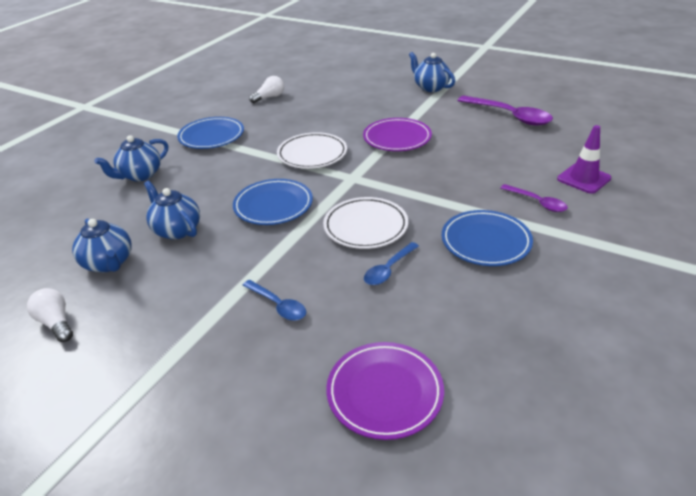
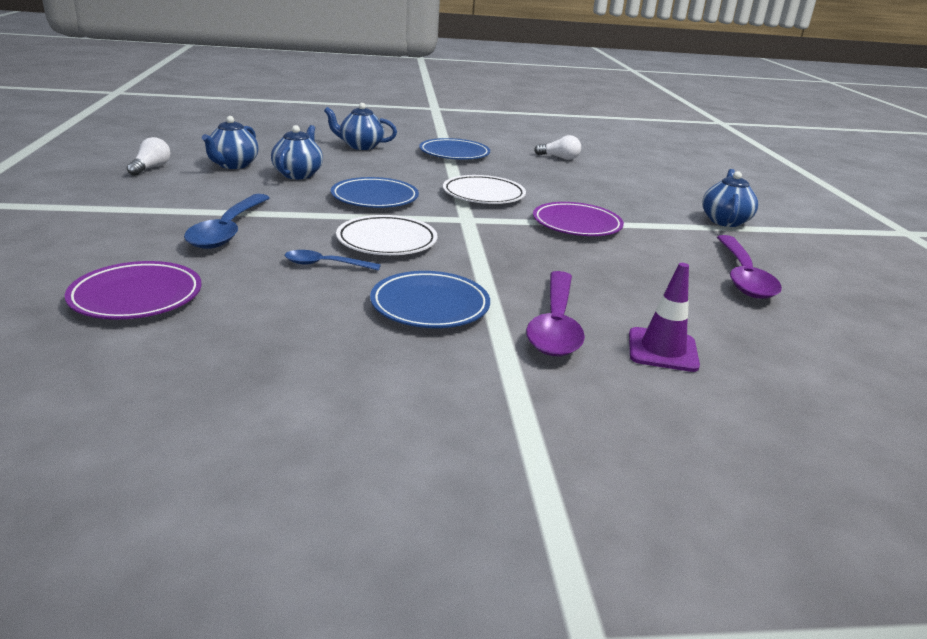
camera: 50 degrees right, 10 degrees down
blue spoon [242,280,306,321] -> blue spoon [184,194,270,249], size x1.80
purple spoon [500,184,568,212] -> purple spoon [526,271,585,356], size x1.80

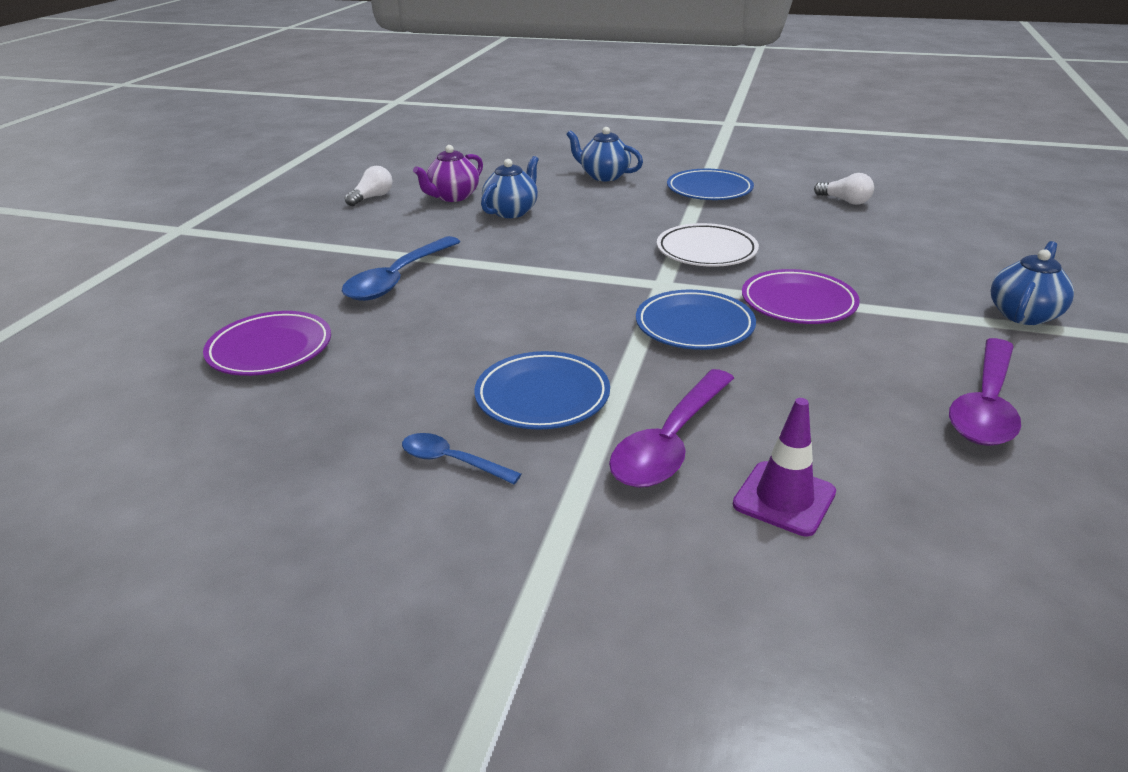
camera: 25 degrees right, 5 degrees up
blue teapot [202,116,258,169] -> purple teapot [413,145,483,202]
blue spoon [285,250,381,271] -> blue spoon moved to [402,433,522,484]
blue plate [331,177,419,208] -> blue plate moved to [636,290,756,350]
white plate [336,215,438,255] -> none

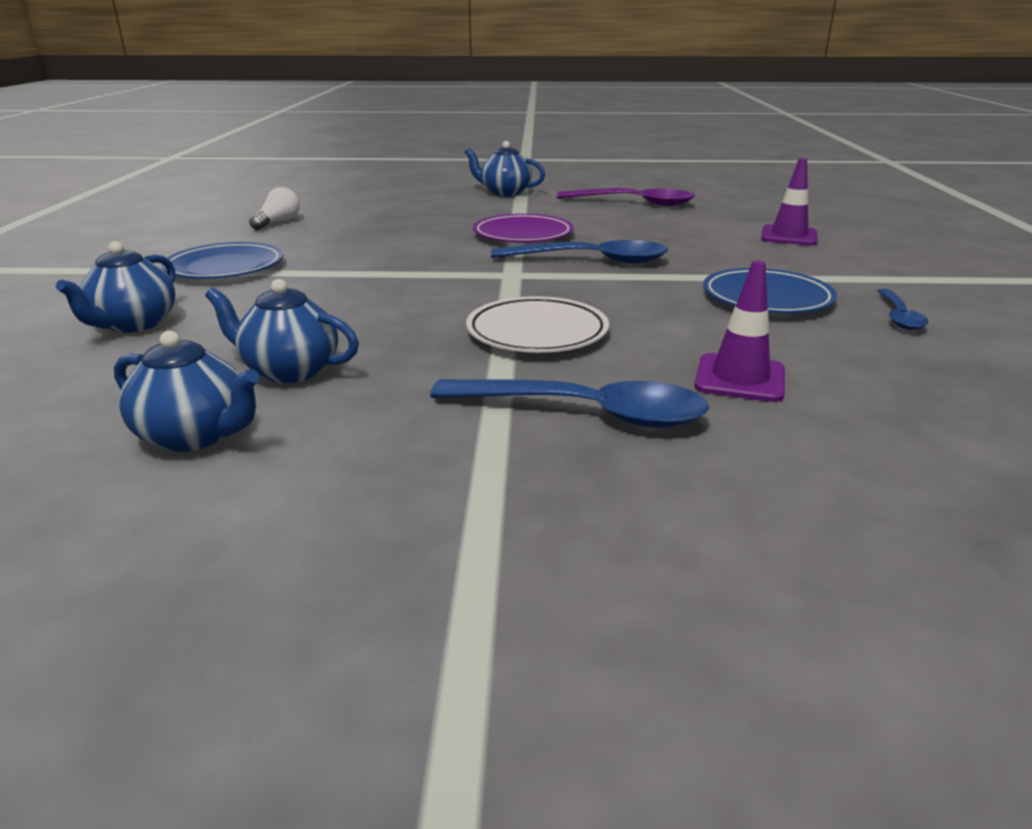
camera: 105 degrees left, 5 degrees down
purple plate [203,311,331,376] -> none
white light bulb [345,166,392,206] -> none
purple teapot [413,145,483,202] -> blue teapot [114,331,260,452]
purple spoon [609,369,734,488] -> none
blue plate [636,290,756,350] -> blue spoon [491,240,668,264]
white plate [657,223,759,267] -> white plate moved to [466,296,609,353]
none -> purple traffic cone [695,261,785,402]

